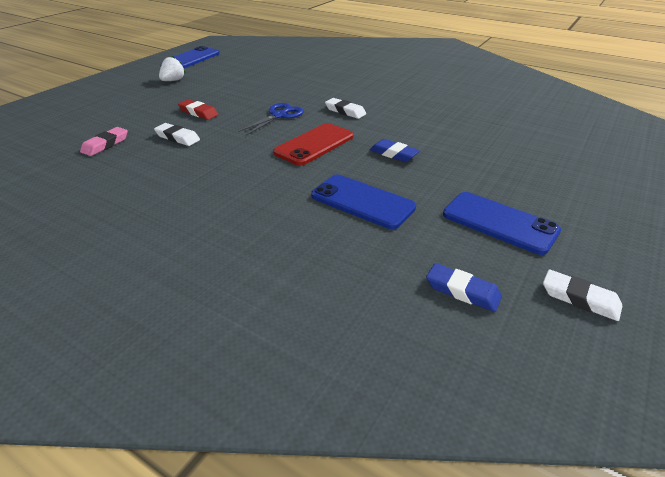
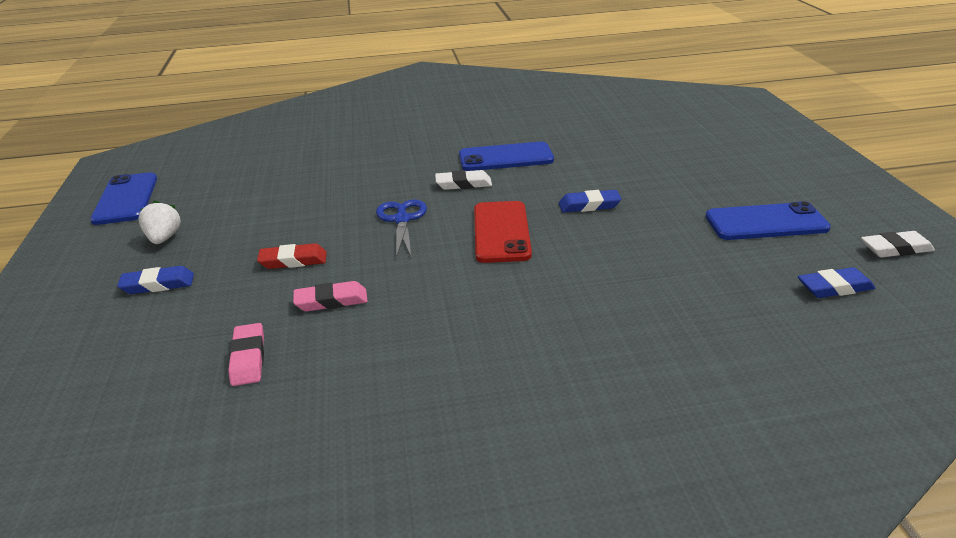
camera: 40 degrees left, 5 degrees down
white eraser [154,123,200,146] -> pink eraser [293,281,368,311]
blue phone [311,175,416,229] -> blue phone moved to [459,142,554,171]
none -> blue eraser [117,266,194,294]

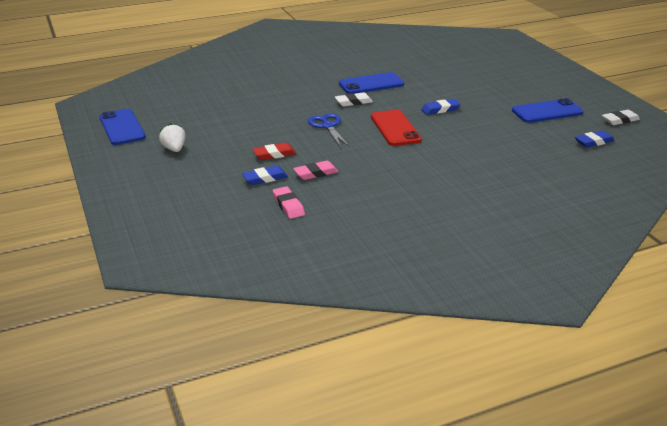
camera: 15 degrees left, 0 degrees up
blue eraser [117,266,194,294] -> blue eraser moved to [242,165,288,185]

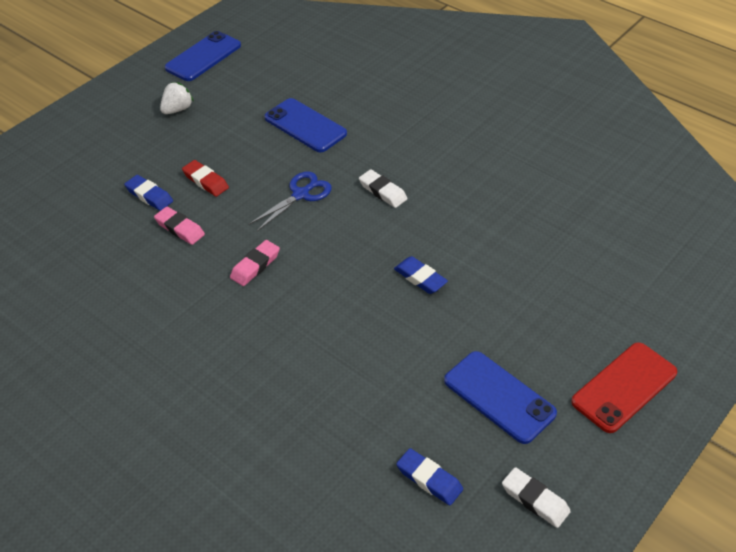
camera: 65 degrees right, 15 degrees up
pink eraser [273,186,305,219] -> pink eraser moved to [230,240,280,286]
blue phone [339,72,404,94] -> blue phone moved to [264,98,347,152]
red phone [371,110,422,146] -> red phone moved to [571,342,677,433]

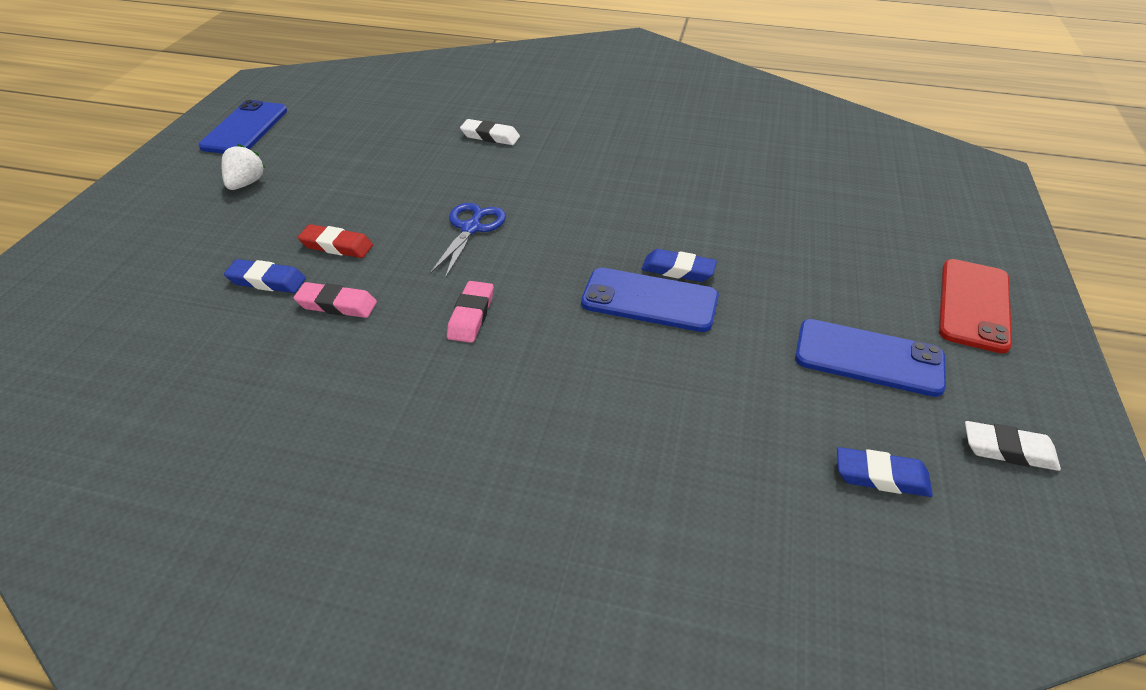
camera: 30 degrees left, 5 degrees down
blue phone [264,98,347,152] -> blue phone moved to [581,268,719,332]
white eraser [359,169,407,208] -> white eraser moved to [460,119,520,145]

